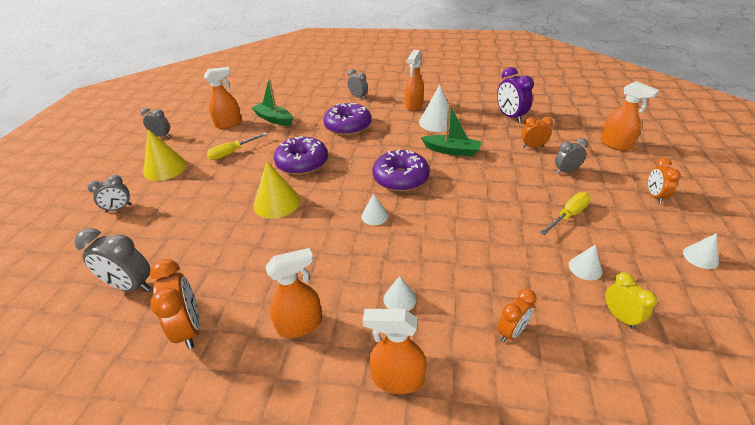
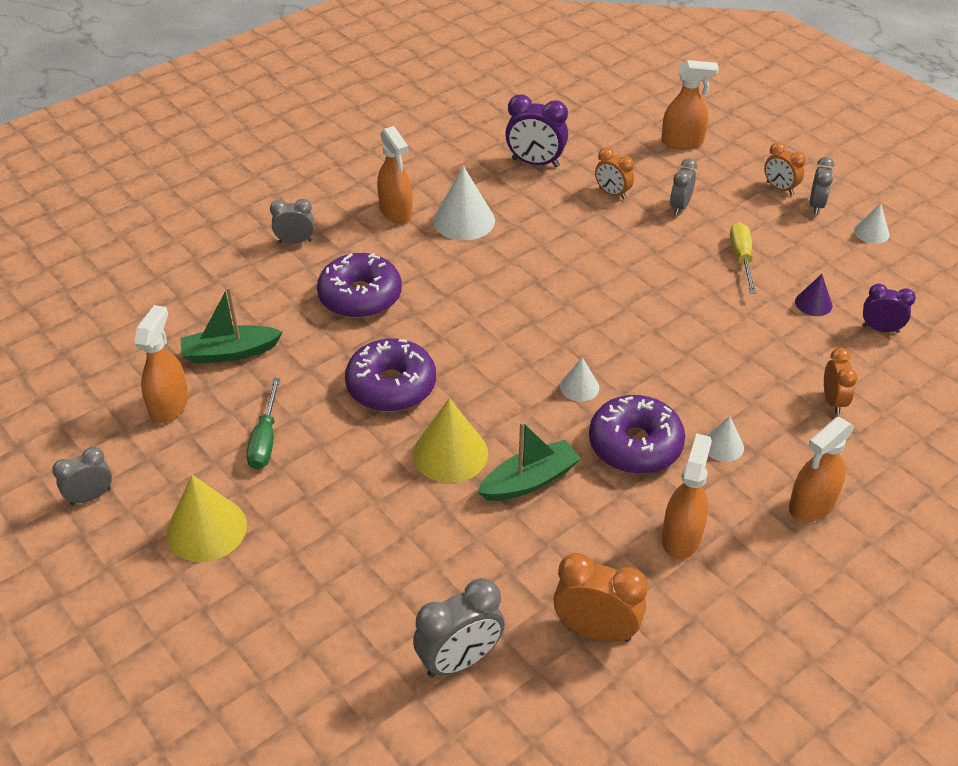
camera: 50 degrees left, 5 degrees up
grey clock [87,175,132,213] -> grey clock moved to [810,157,834,214]
yellow screwdriver [207,132,267,160] -> green screwdriver [246,378,280,470]
purple donut [372,150,430,192] -> purple donut moved to [589,395,685,474]
green boat [421,104,482,156] -> green boat moved to [477,421,581,501]
orange clock [521,116,553,148] -> orange clock turned 90 degrees counterclockwise [595,148,634,200]
white cone [569,245,602,280] -> purple cone [795,274,832,316]
yellow clock [605,272,657,329] -> purple clock [862,284,916,333]

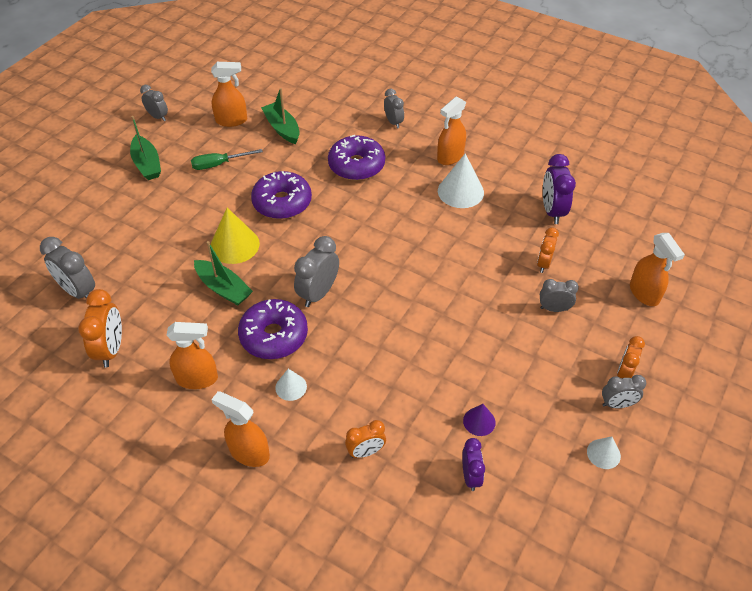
camera: 70 degrees right, 5 degrees up
yellow cone [166,475,247,562] -> green boat [130,116,161,180]
white cone [560,357,599,402] -> grey clock [294,236,339,307]
yellow screwdriver [730,222,756,294] -> none

